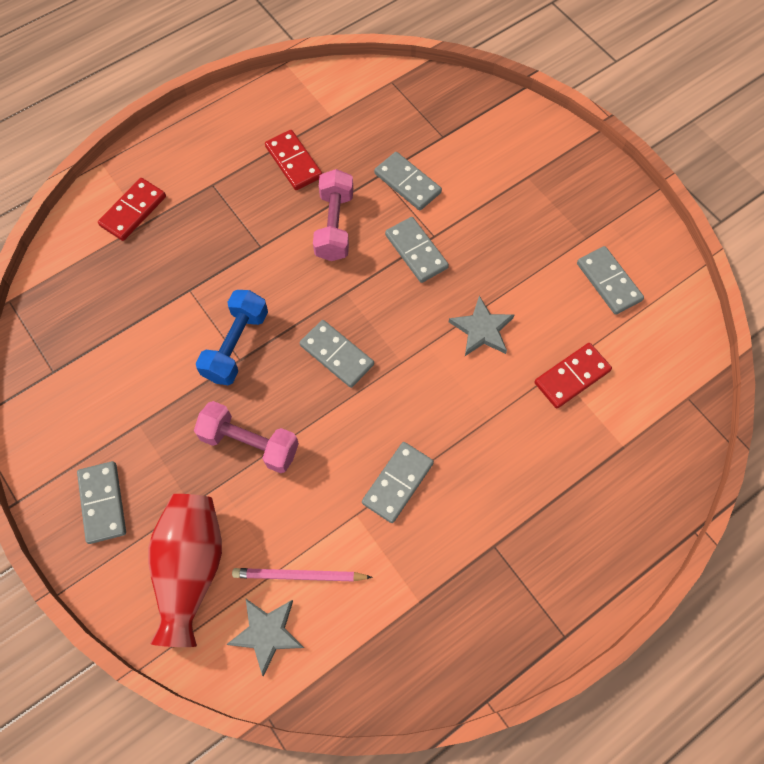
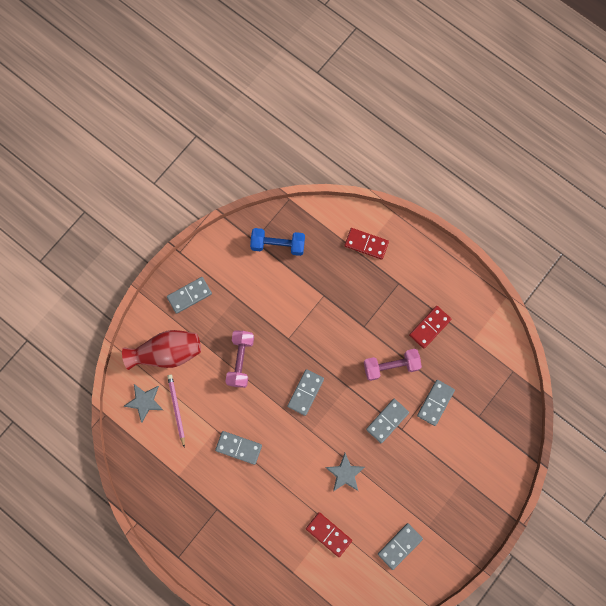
camera: 75 degrees right, 10 degrees up
blue dumbbell [196,290,268,385] -> blue dumbbell moved to [250,228,305,256]

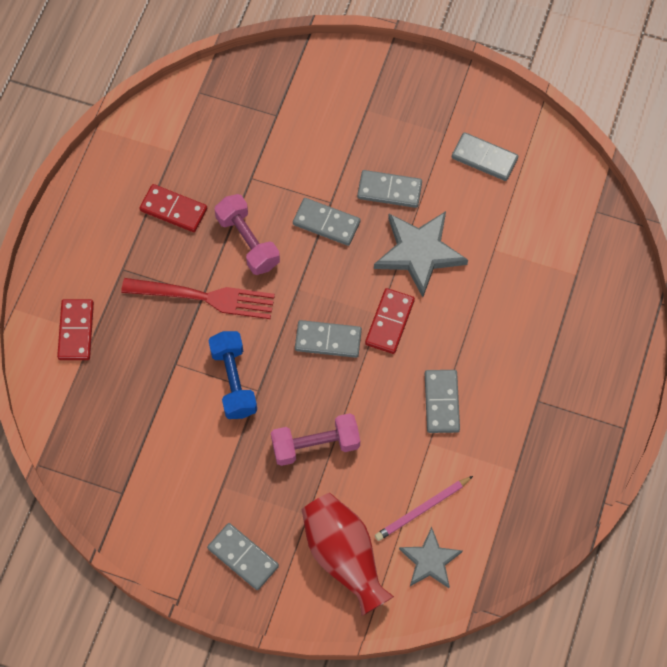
camera: 110 degrees left, 10 degrees down
blue dumbbell [250,228,305,256] -> blue dumbbell moved to [208,331,257,419]
red domino [306,512,352,557] -> red domino moved to [365,288,415,354]
grey star [325,453,365,491] -> grey star [374,211,468,297], size x1.60
grey domino [417,380,455,426] -> grey domino moved to [357,170,422,208]
none -> red fork [121,278,275,319]

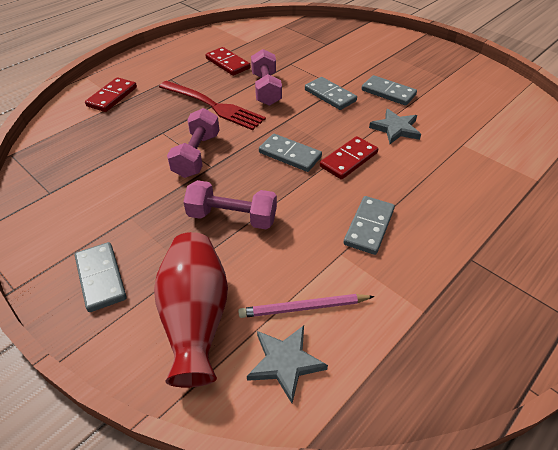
camera: 25 degrees right, 20 degrees down
blue dumbbell [208,331,257,419] -> pink dumbbell [167,108,219,178]
grey star [374,211,468,297] -> grey star [369,109,421,144], size x0.63
grey domino [452,132,518,181] -> none

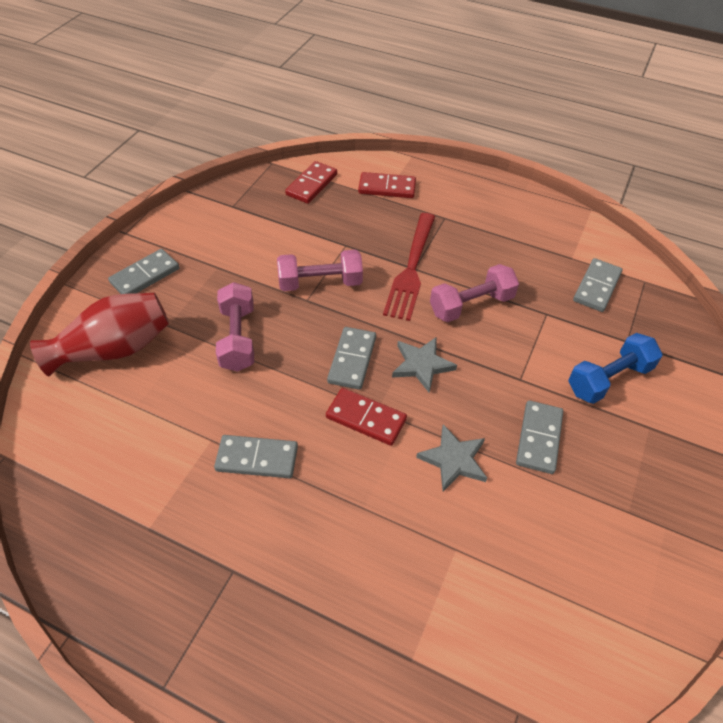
camera: 70 degrees right, 5 degrees up
red domino [205,47,251,76] -> red domino moved to [285,161,337,204]
pink pencil [238,294,374,318] -> none
grey star [247,325,328,403] -> grey star moved to [392,337,457,393]
grey domino [305,77,357,110] -> grey domino moved to [573,258,623,312]
none -> blue dumbbell [568,333,663,404]

